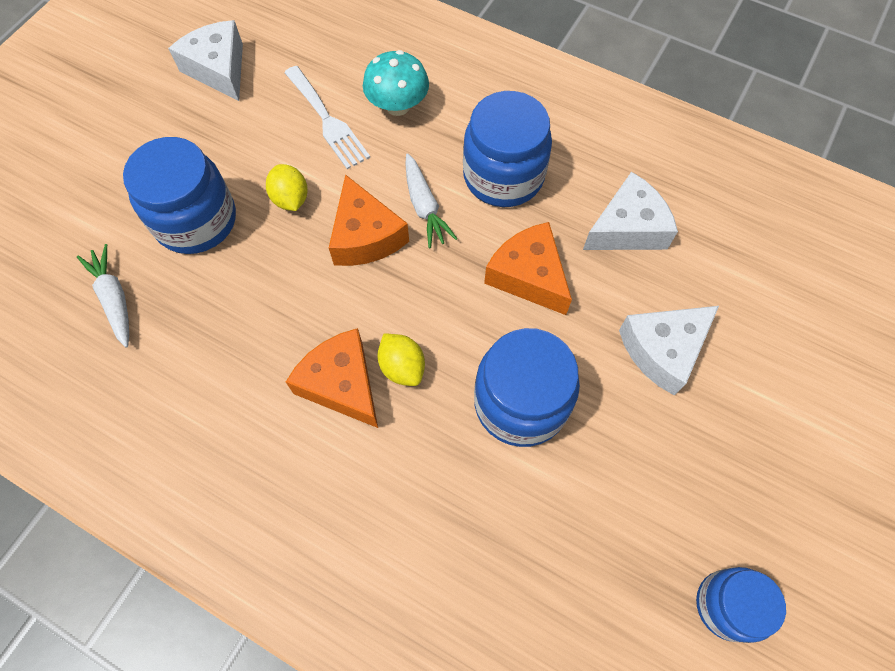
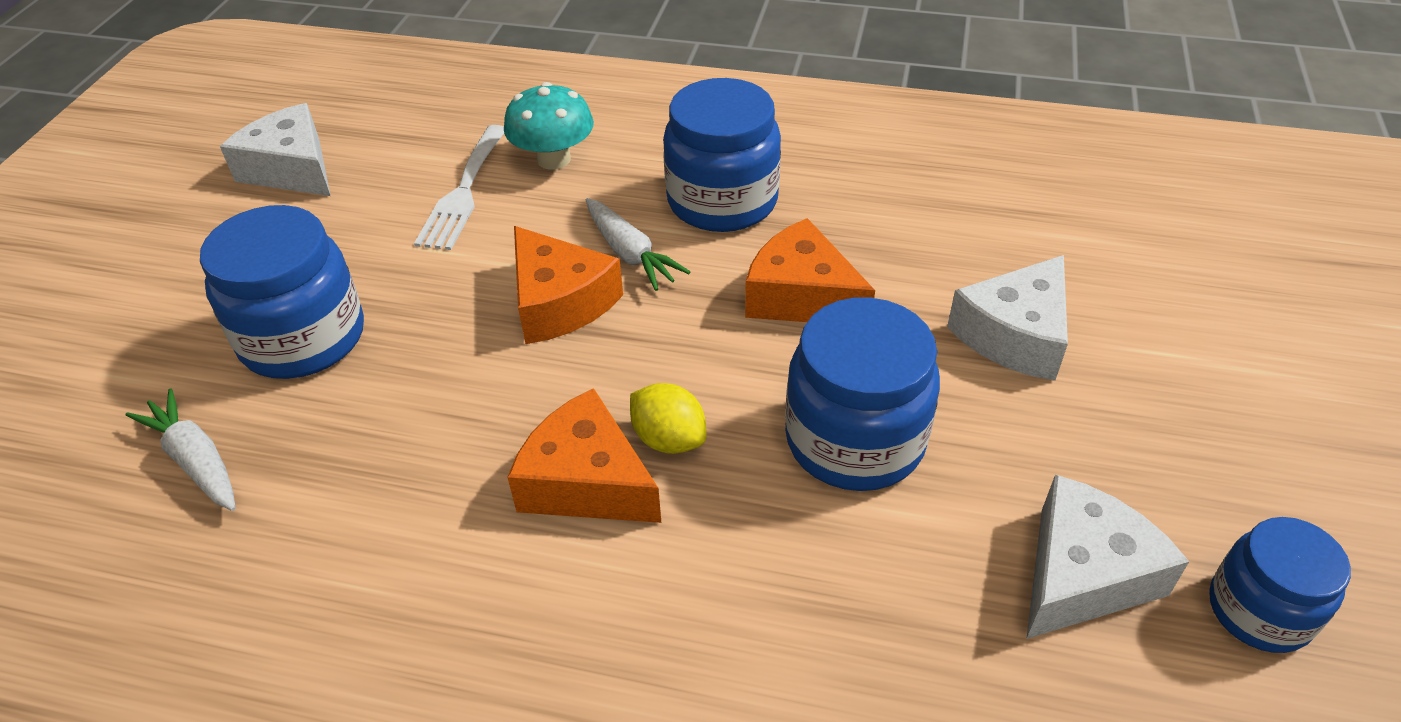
camera: 15 degrees left, 20 degrees down
yellow lemon [266,164,308,211] -> none
white fork [284,66,370,169] -> white fork turned 60 degrees clockwise [414,125,504,250]
white cheese [583,172,678,250] -> white cheese moved to [1026,475,1189,639]

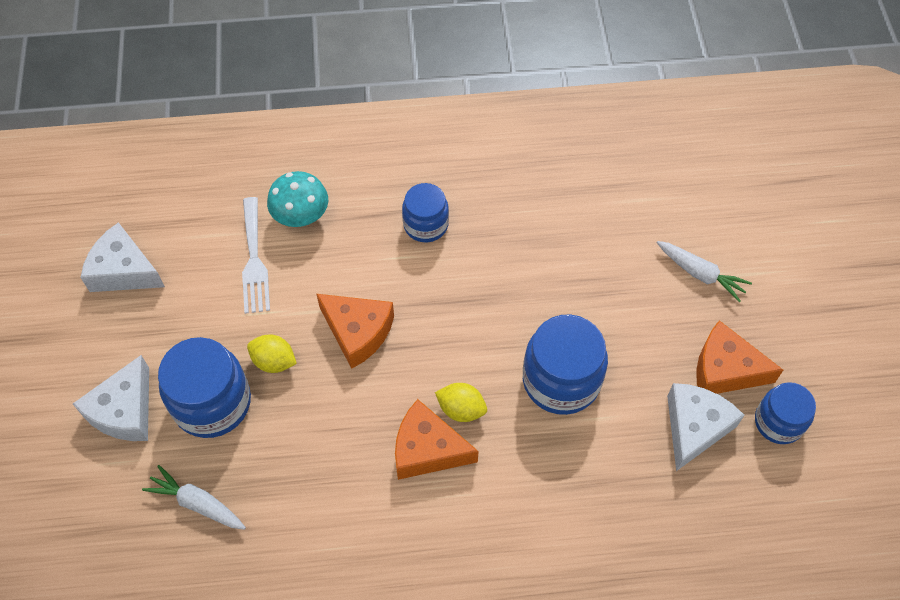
camera: 20 degrees left, 15 degrees up
white carrot [586,198,690,291] -> white carrot moved to [657,241,752,302]
blue jar [663,78,781,232] -> blue jar [402,183,449,242], size x0.62
orange cheese [745,218,875,322] -> orange cheese moved to [696,320,783,394]
white cheese [947,255,1068,381] -> white cheese moved to [73,355,149,441]
none -> yellow lemon [247,335,297,373]

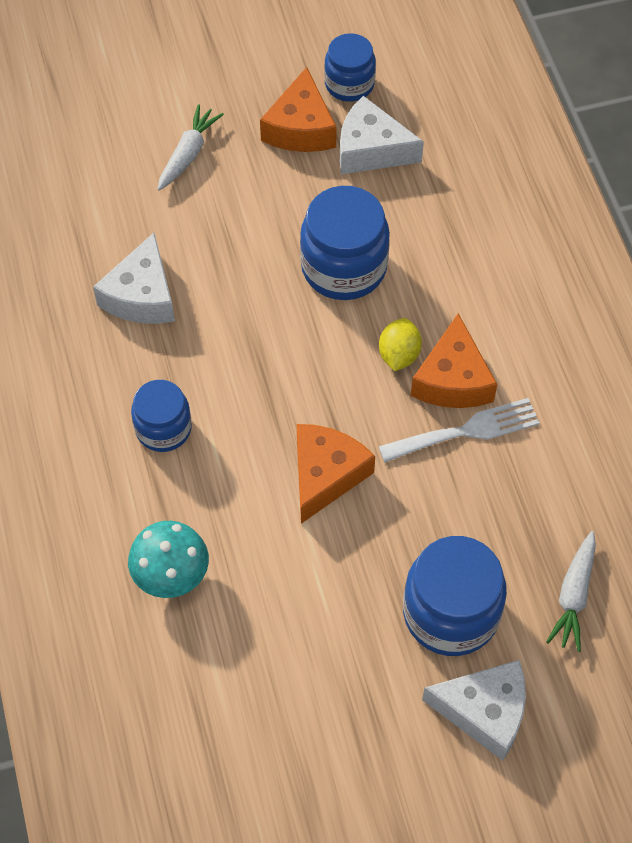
camera: 100 degrees left, 0 degrees up
white cheese [80,222,165,292] -> white cheese moved to [93,233,175,324]
white fork [242,197,270,314] -> white fork moved to [378,398,540,462]
yellow lemon [247,335,297,373] -> none

